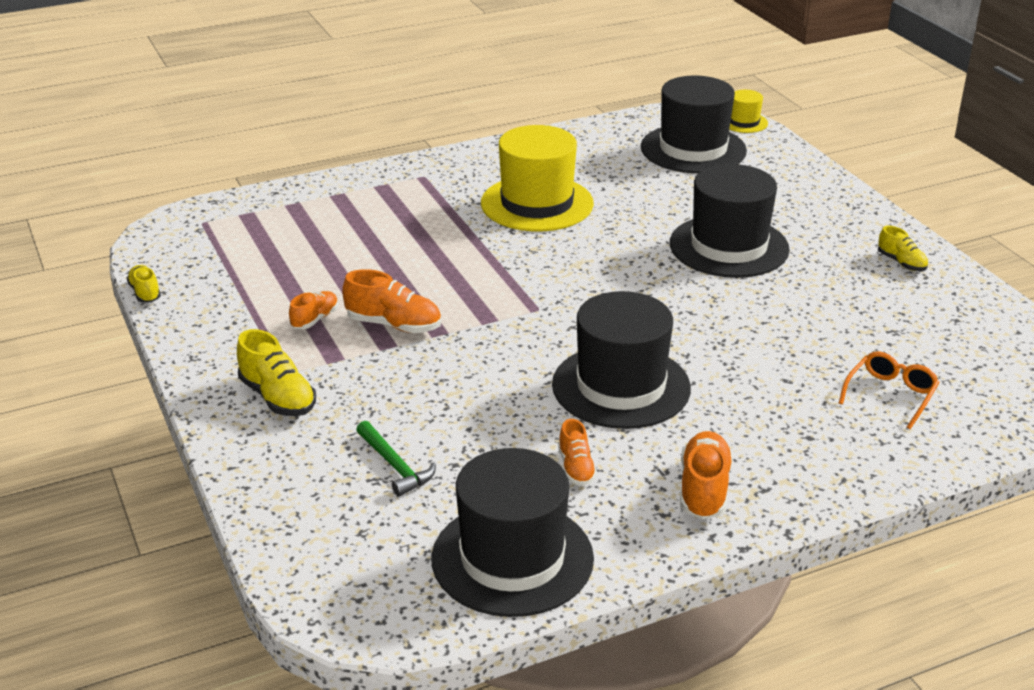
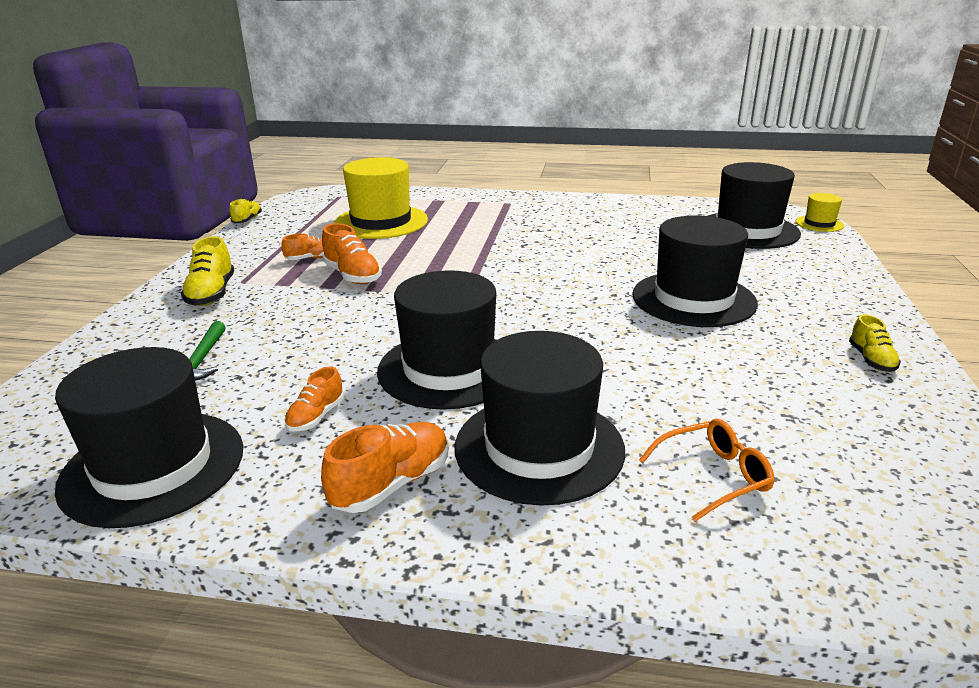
camera: 35 degrees right, 5 degrees down
yellow hat [481,125,594,231] -> yellow hat moved to [334,157,428,239]
none -> black hat [455,331,625,506]

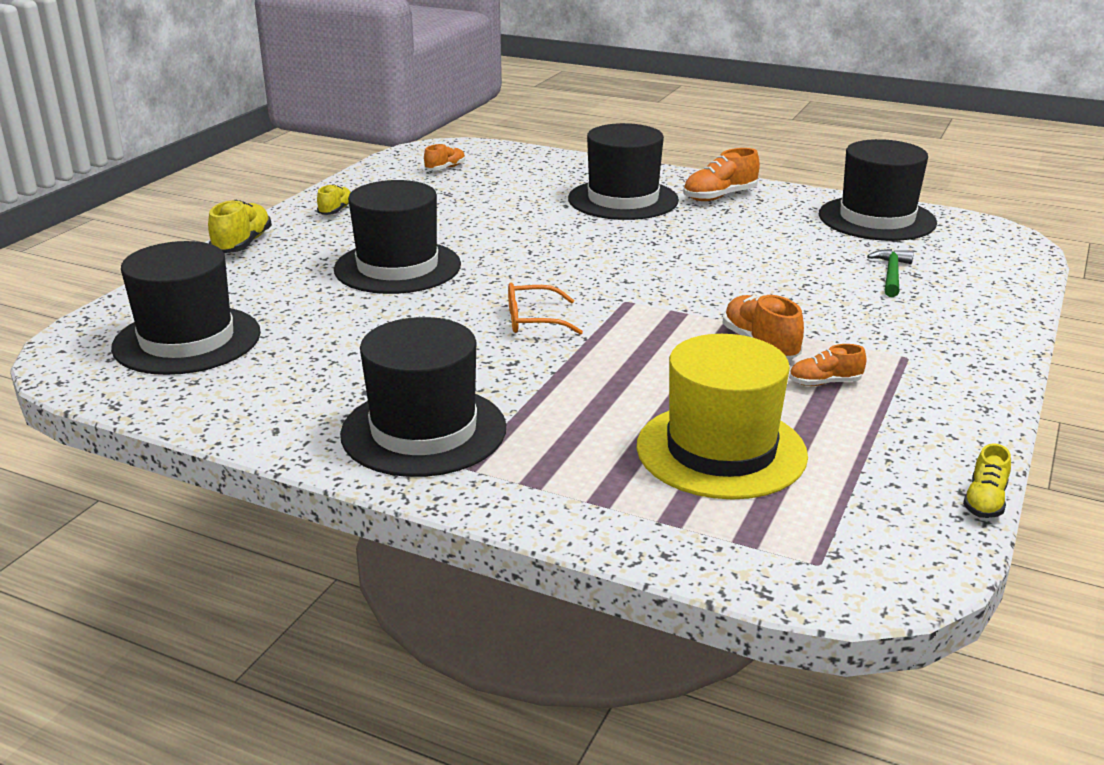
camera: 165 degrees left, 0 degrees up
yellow shoe [181,236,234,306] -> yellow shoe moved to [208,200,272,253]
orange shoe [284,367,344,432] -> orange shoe moved to [424,144,465,170]
black hat [377,270,496,410] -> black hat moved to [340,317,506,477]
orange glasses [639,419,775,522] -> orange glasses moved to [508,283,583,335]
yellow hat [796,193,844,232] -> none

